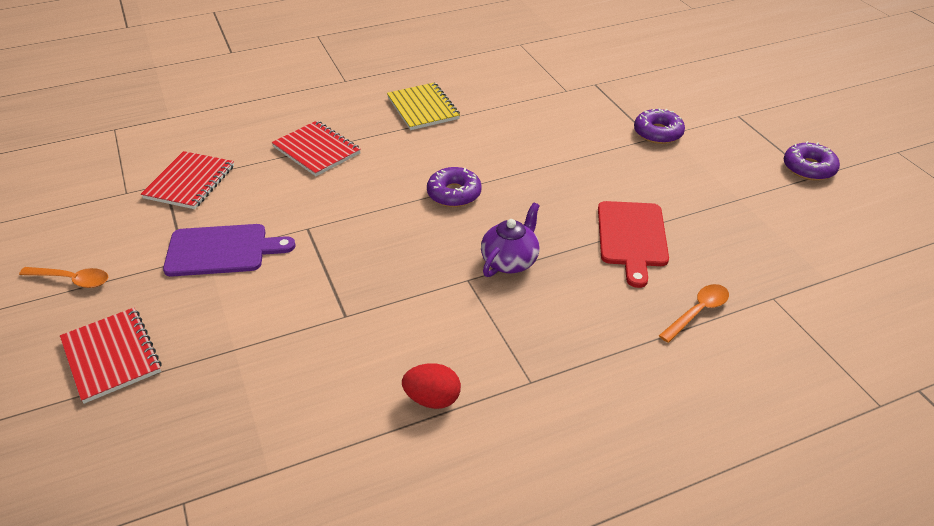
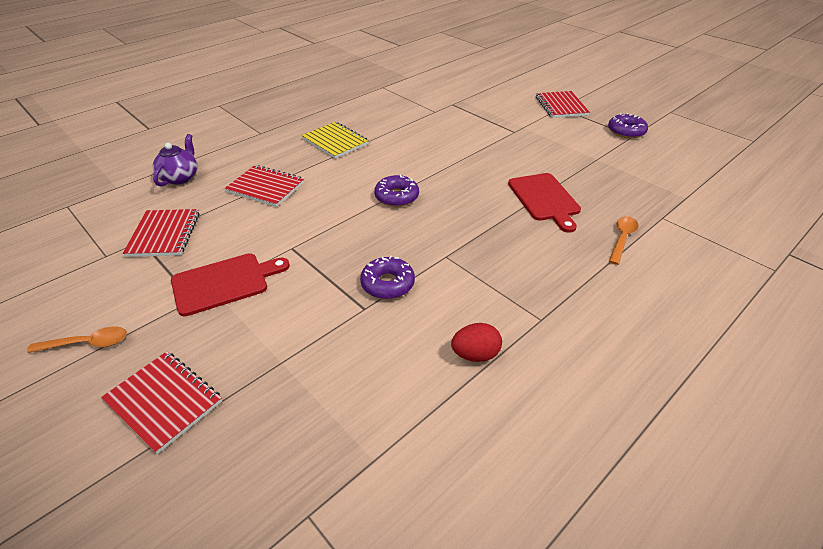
camera: 20 degrees left, 0 degrees up
purple cutting board [163,224,296,277] -> red cutting board [171,253,290,316]
purple teapot [481,202,540,277] -> purple teapot moved to [153,134,198,187]
purple donut [634,108,685,144] -> purple donut moved to [360,256,415,299]
none -> red notebook [536,91,590,118]

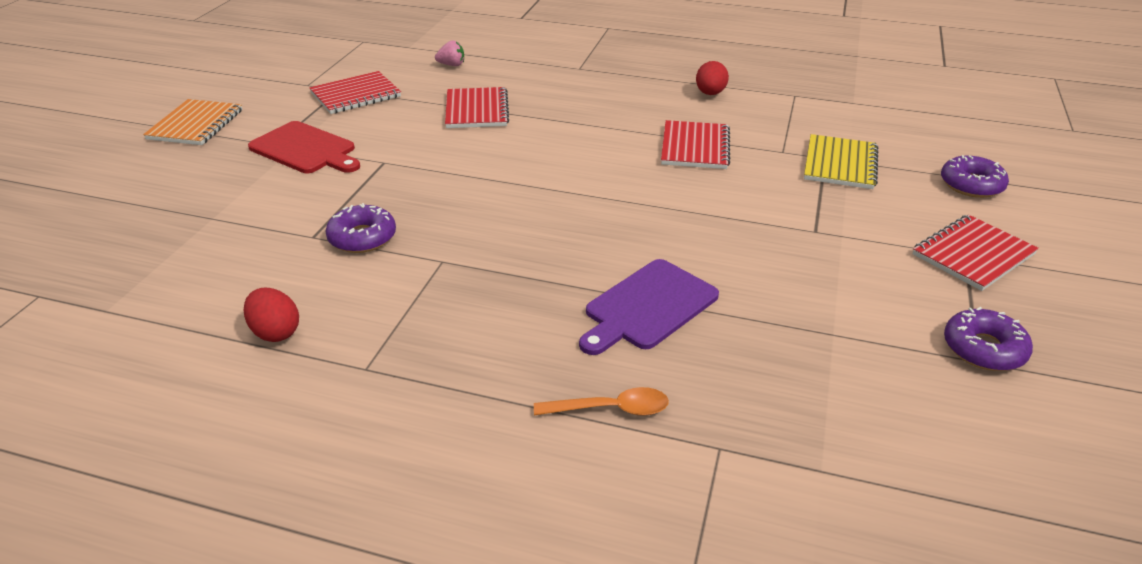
camera: 60 degrees right, 5 degrees down
orange spoon [27,326,127,353] -> orange notebook [143,99,242,145]
red notebook [101,351,222,454] -> red notebook moved to [661,120,730,169]
purple teapot [153,134,198,187] -> pink strawberry [435,40,464,66]
yellow notebook [302,122,369,159] -> yellow notebook moved to [804,134,879,189]
purple donut [374,174,419,207] -> purple donut moved to [941,155,1009,198]
red cutting board [508,173,581,233] -> purple cutting board [579,259,719,355]
none -> red egg [696,61,729,95]

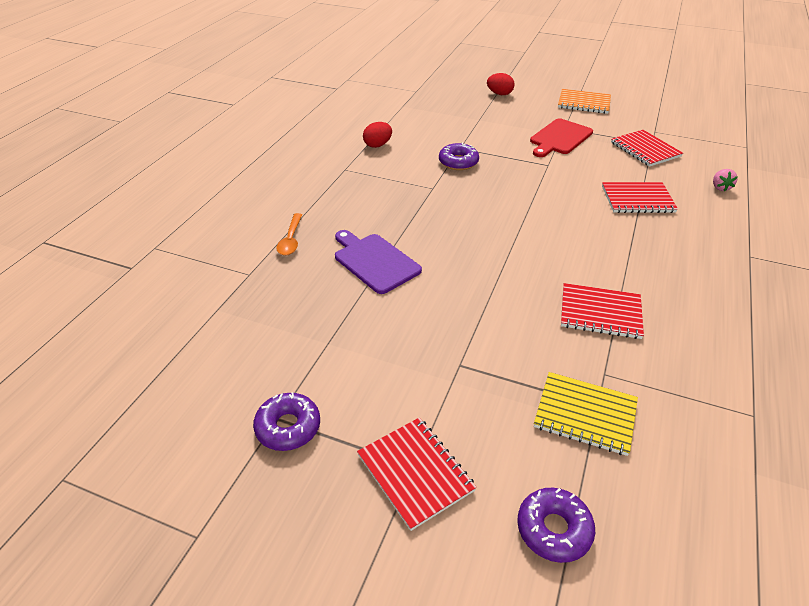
camera: 95 degrees right, 5 degrees up
red egg [696,61,729,95] -> red egg moved to [487,73,515,95]

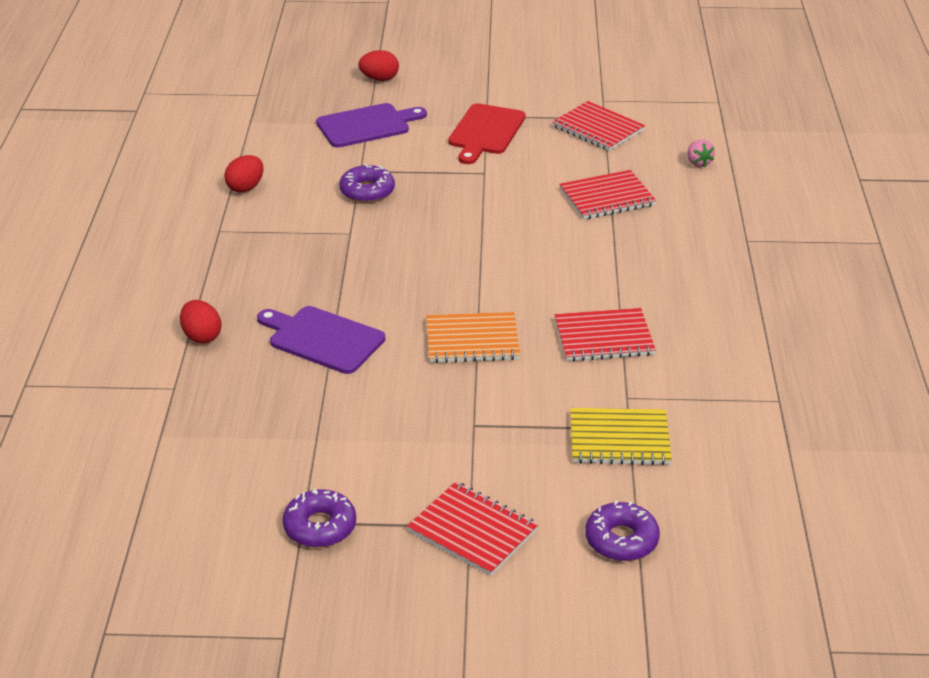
camera: 20 degrees left, 5 degrees down
orange spoon [276,213,302,256] -> red egg [180,300,221,344]
orange notebook [558,89,611,114] -> orange notebook moved to [426,312,520,363]
none -> purple cutting board [316,103,427,147]

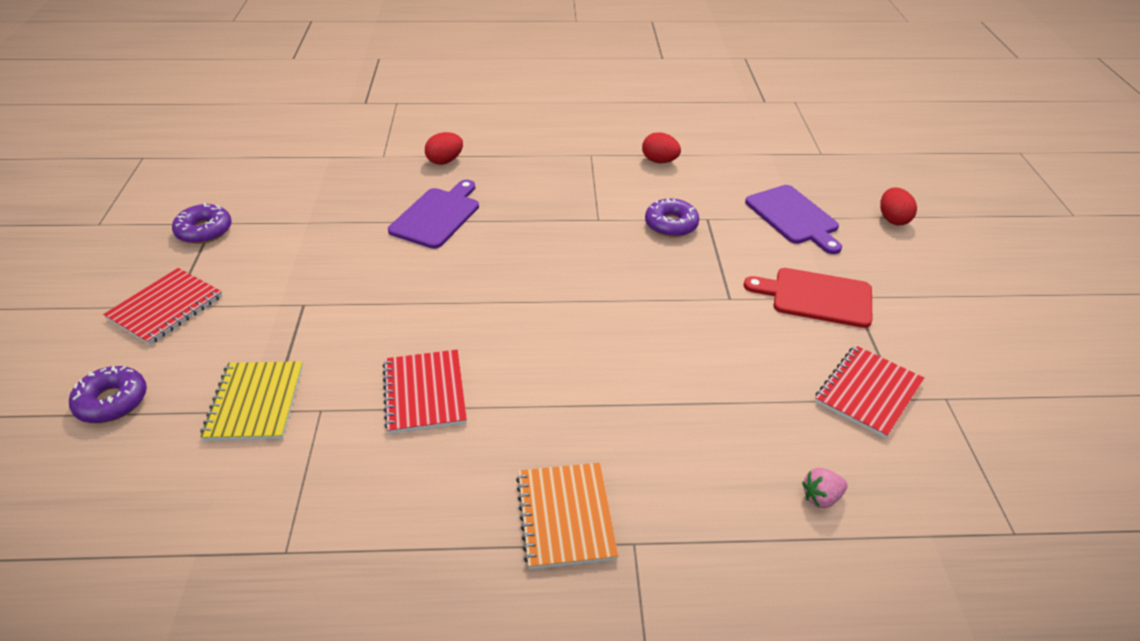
camera: 85 degrees right, 5 degrees up
orange notebook [426,312,520,363] -> orange notebook moved to [516,463,618,569]
red notebook [559,170,656,219] -> none

